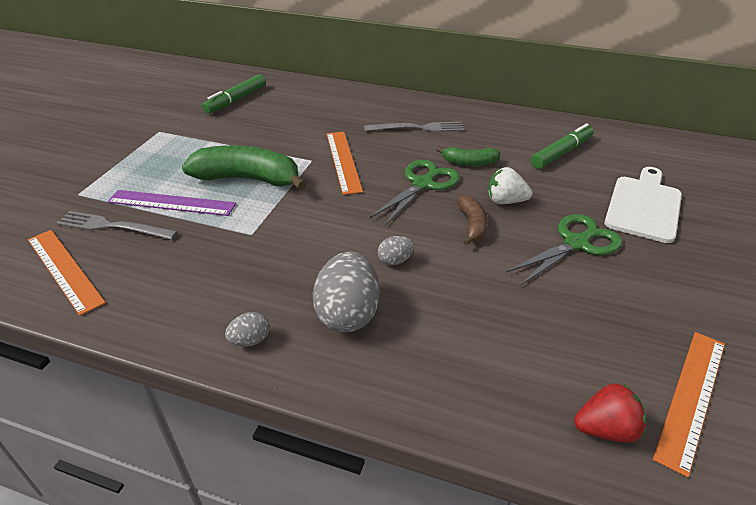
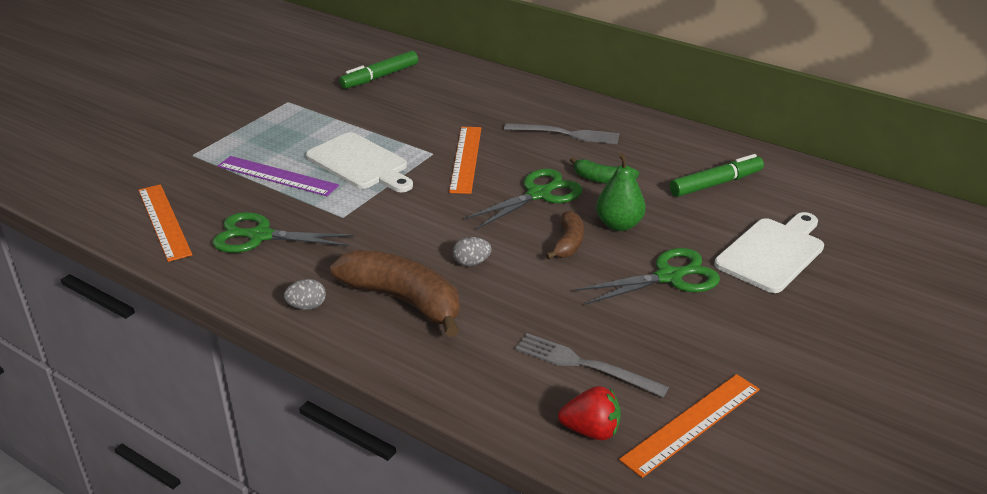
camera: 15 degrees right, 5 degrees down
grey fork [56,211,178,240] -> grey fork moved to [515,333,669,397]
green banana [182,145,306,190] -> white cutting board [306,132,413,192]
grey egg [313,252,380,332] -> brown banana [330,250,460,337]
white strawberry [488,167,533,204] -> green pear [596,153,646,231]
none -> green scissors [212,212,354,253]

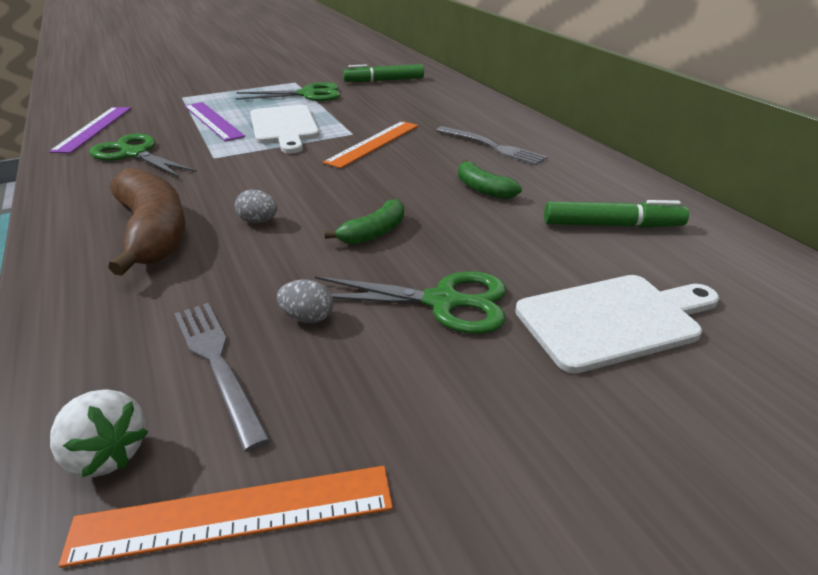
camera: 30 degrees right, 0 degrees up
orange ruler [138,184,192,262] -> purple ruler [49,107,131,153]
grey egg [284,279,326,310] -> grey egg moved to [277,279,333,323]
green scissors [464,169,582,230] -> green scissors moved to [235,82,340,101]
brown banana [546,211,584,260] -> green banana [324,199,404,245]
red strawberry [558,386,621,440] -> white strawberry [50,389,148,478]
green pear [596,153,646,231] -> none

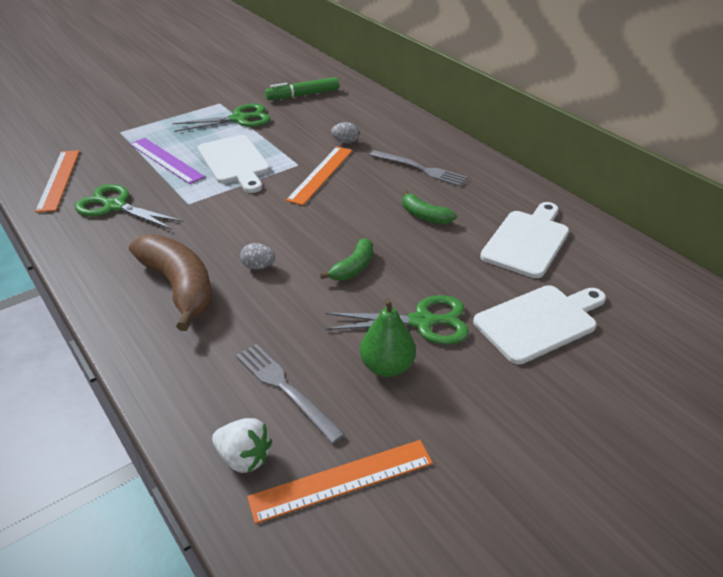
camera: 10 degrees left, 5 degrees up
purple ruler [49,107,131,153] -> orange ruler [35,150,80,212]
grey egg [277,279,333,323] -> grey egg moved to [331,122,359,143]
green marker [544,200,689,228] -> white cutting board [480,202,569,278]
none -> green pear [360,298,416,377]

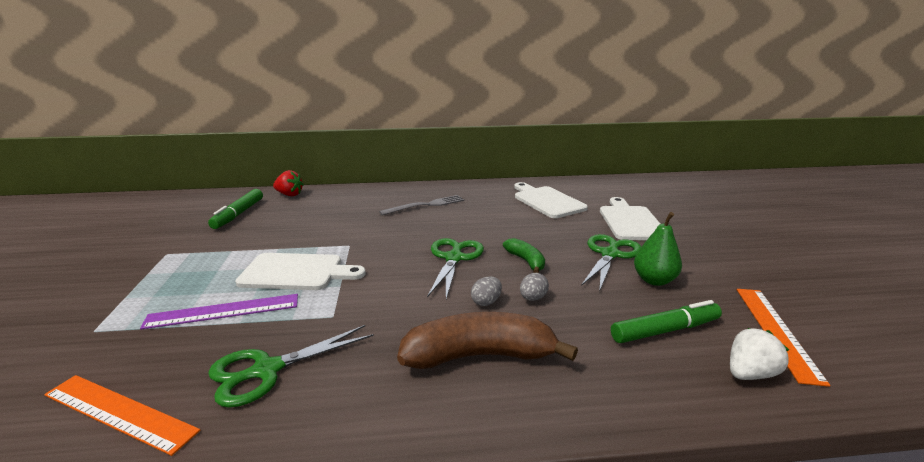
camera: 60 degrees left, 15 degrees down
green scissors [172,104,271,132] -> green scissors moved to [427,238,484,299]
grey fork [236,344,345,444] -> green marker [611,300,722,343]
orange ruler [286,147,352,205] -> none
grey egg [331,122,359,143] -> grey egg moved to [520,273,549,301]
green banana [402,190,457,224] -> none
none -> red strawberry [273,170,304,196]

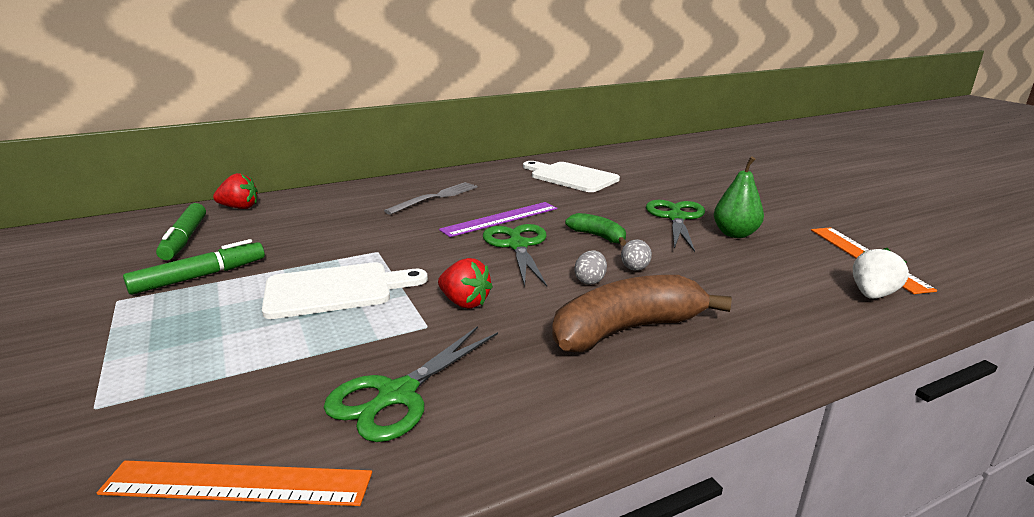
camera: 20 degrees left, 0 degrees up
purple ruler [140,294,298,329] -> purple ruler moved to [439,202,557,237]
white cutting board [600,197,660,240] -> none
green marker [611,300,722,343] -> green marker moved to [123,239,265,295]
none -> red strawberry [438,258,493,309]

